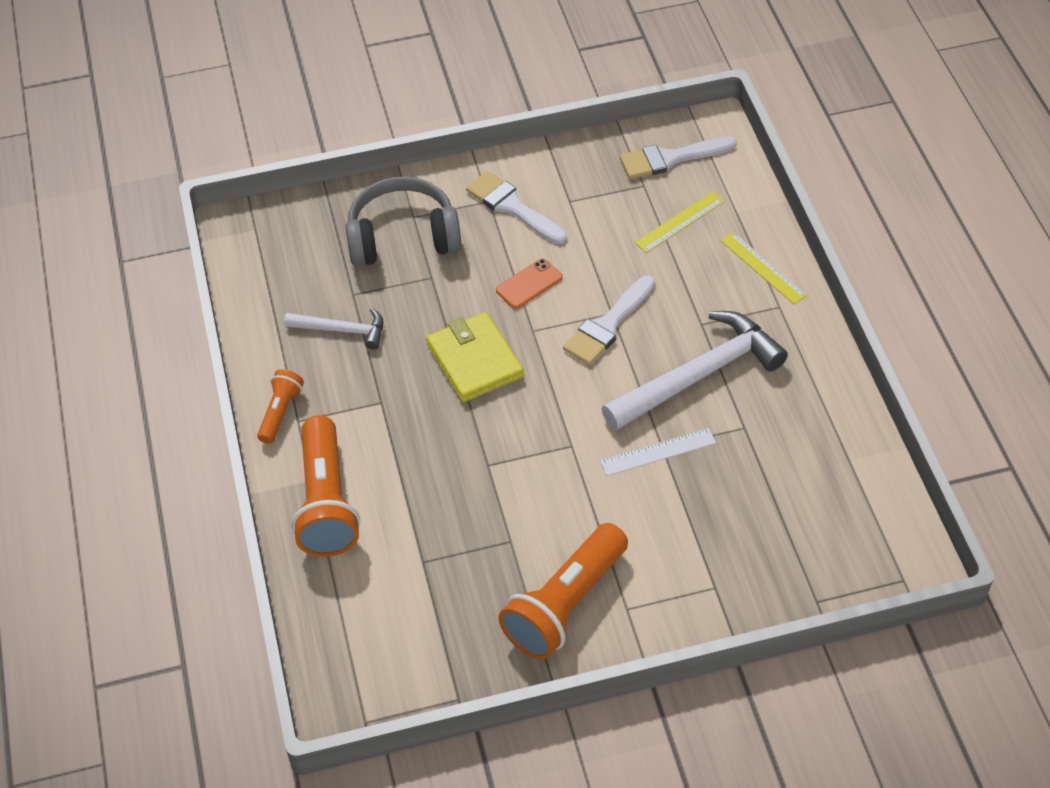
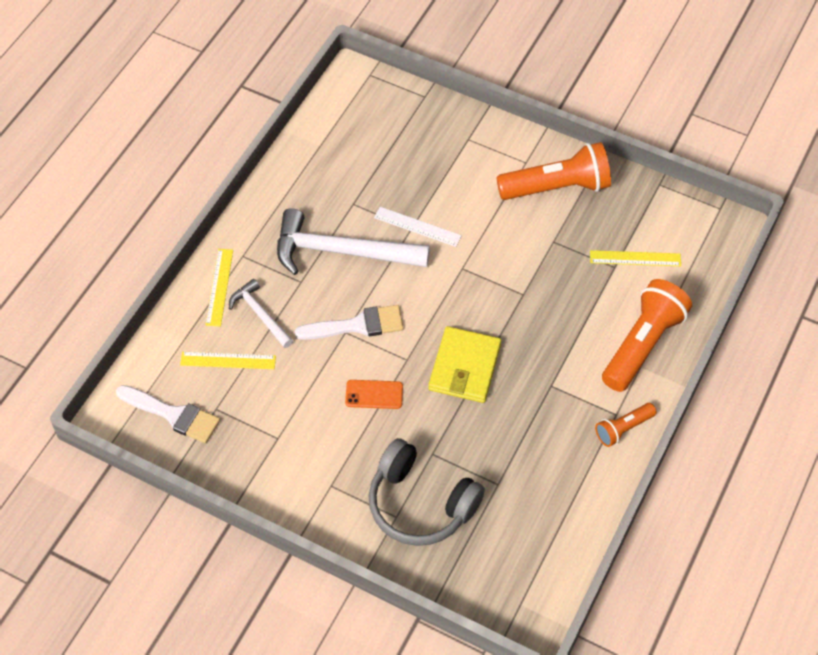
camera: 140 degrees left, 5 degrees up
white hammer [284,308,383,350] -> white hammer moved to [229,279,293,348]
white brush [466,171,567,244] -> none
none -> yellow ruler [590,250,681,266]

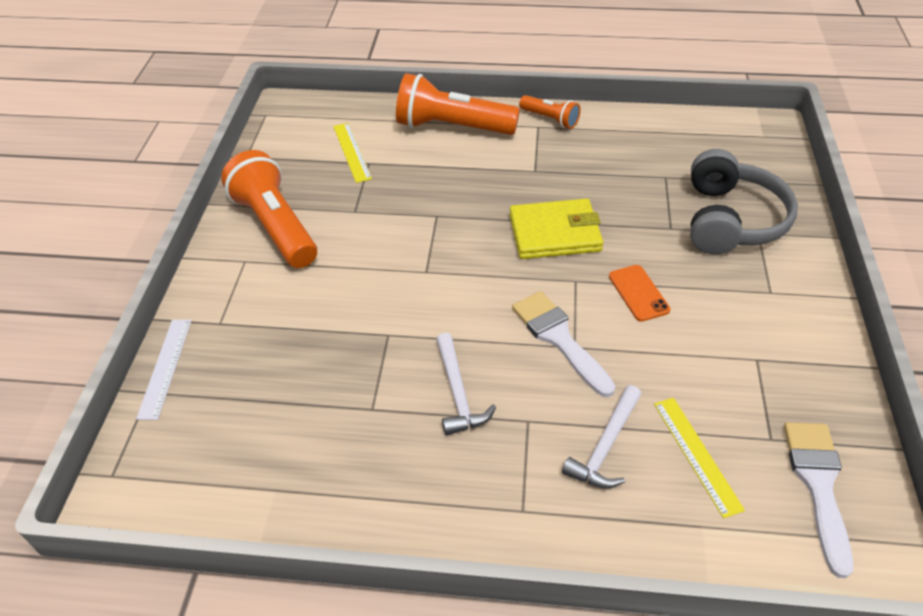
camera: 110 degrees left, 10 degrees down
yellow ruler [205,249,233,327] -> none
white hammer [277,208,430,275] -> white hammer [436,333,496,436], size x0.53
white ruler [374,207,462,247] -> white ruler moved to [136,320,192,420]

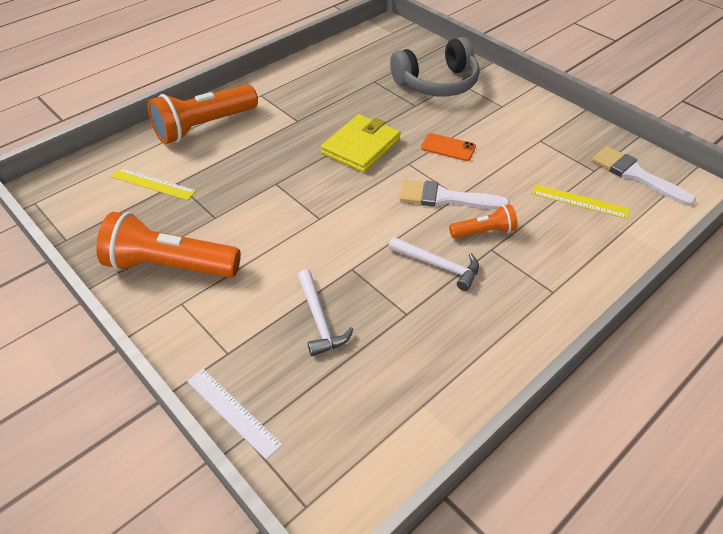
camera: 50 degrees left, 0 degrees up
orange flashlight [519,95,581,129] -> orange flashlight moved to [449,204,518,239]
white hammer [562,385,641,488] -> white hammer moved to [298,269,354,356]
grey headphones [690,149,798,254] -> grey headphones turned 105 degrees clockwise [390,37,480,96]

